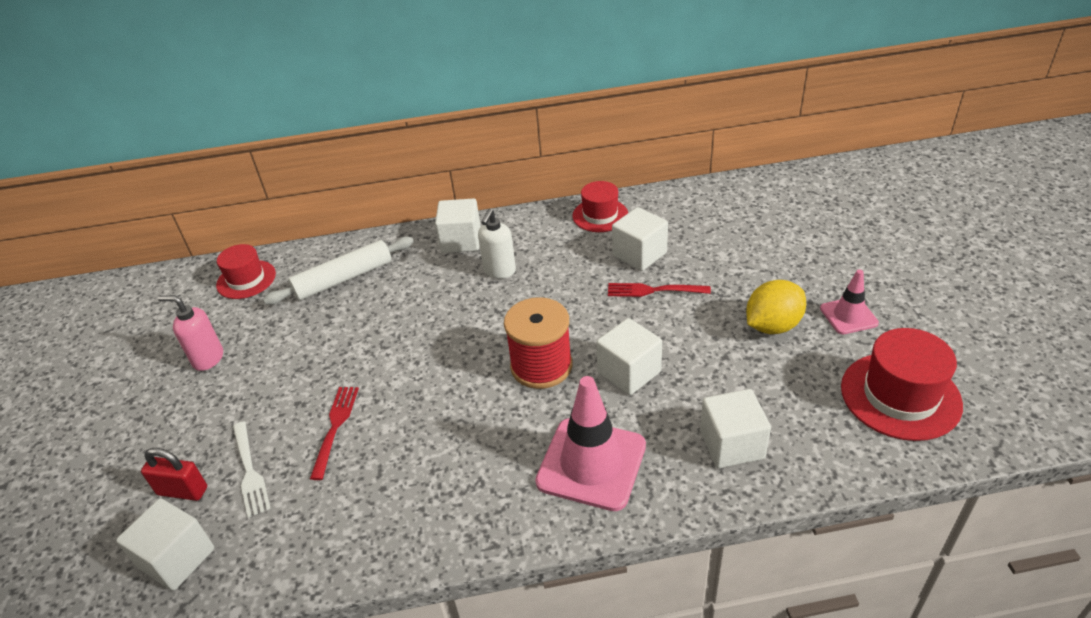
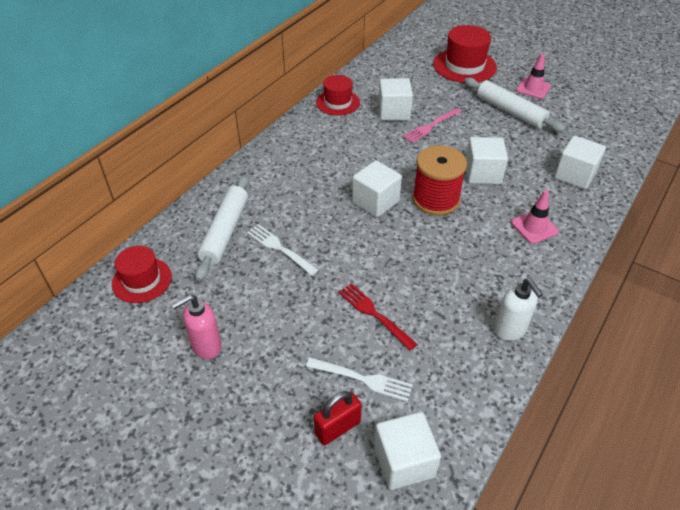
camera: 50 degrees left, 5 degrees up
white cube [435,198,481,253] -> white cube moved to [352,160,402,218]
white soap dispenser [478,209,516,279] -> white soap dispenser moved to [494,279,543,341]
pink traffic cone [535,376,646,511] -> pink traffic cone [511,190,559,244], size x0.55
red fork [608,283,711,297] -> pink fork [403,108,461,143]
yellow lemon [746,280,806,334] -> white rolling pin [464,78,566,132]
red hat [841,328,963,441] -> red hat moved to [433,25,497,83]
none -> white fork [247,224,319,276]

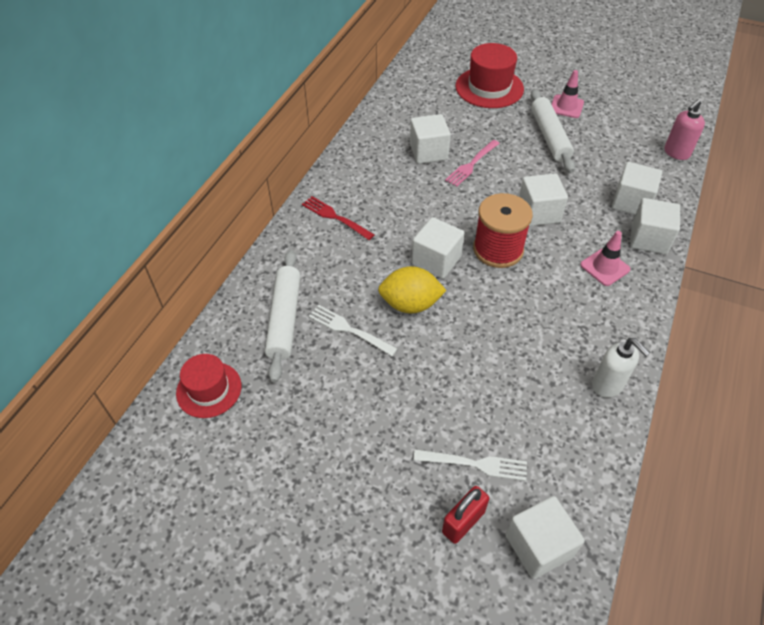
camera: 10 degrees left, 5 degrees up
pink soap dispenser [171,294,222,359] -> pink soap dispenser moved to [664,99,705,160]
red hat [316,75,360,115] -> none
red fork [338,283,417,351] -> red fork moved to [302,196,374,240]
white rolling pin [464,78,566,132] -> white rolling pin turned 45 degrees clockwise [530,89,575,173]
none -> yellow lemon [378,266,447,314]
none -> white cube [630,198,680,254]

